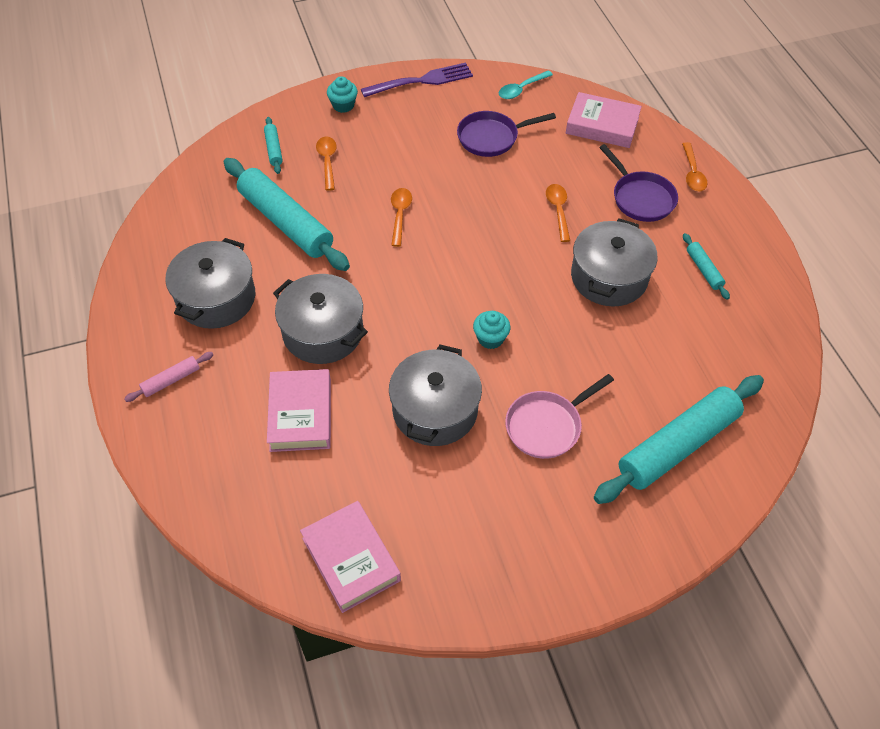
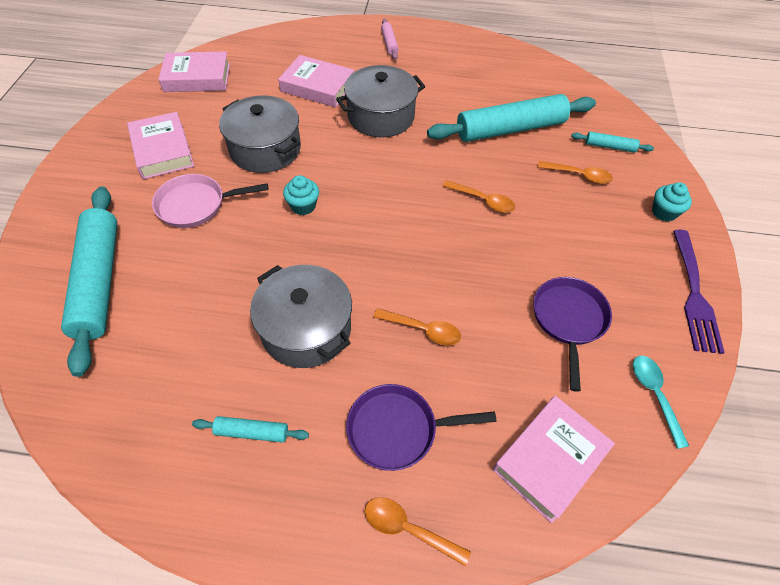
camera: 115 degrees right, 0 degrees up
grey pot [165,238,255,329] -> none
pink pan [505,374,614,459] -> pink pan turned 90 degrees counterclockwise [152,174,269,228]
none -> pink book [127,112,194,179]

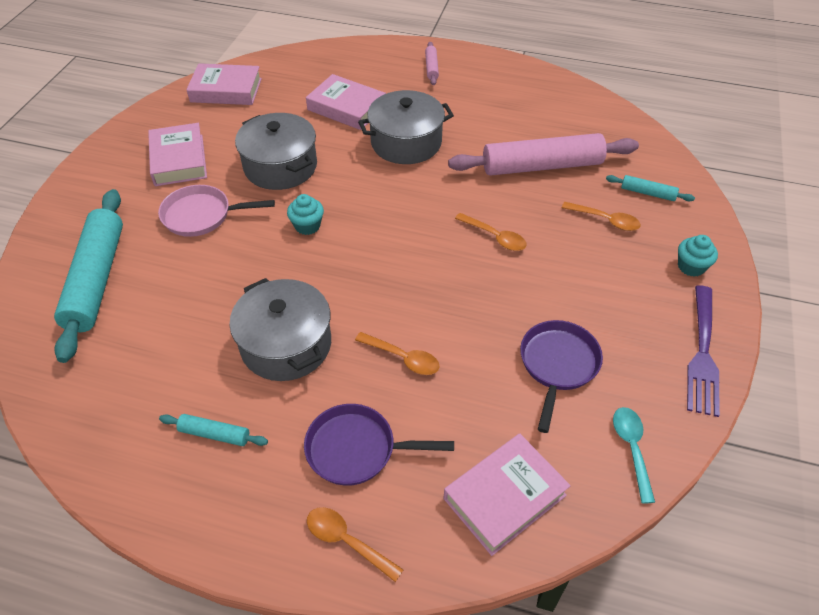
camera: 10 degrees right, 5 degrees down
turquoise rolling pin [427,94,596,142] -> pink rolling pin [448,133,639,176]

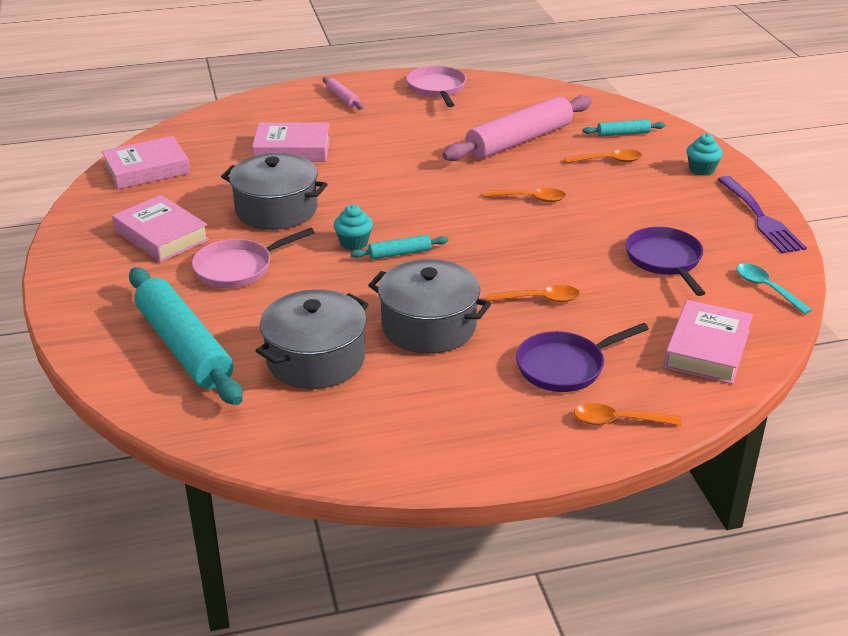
camera: 30 degrees left, 15 degrees down
turquoise rolling pin [159,414,268,446] -> turquoise rolling pin moved to [351,235,448,259]
grey pot [358,90,454,164] -> grey pot moved to [256,289,369,389]
none -> pink pan [406,66,466,107]

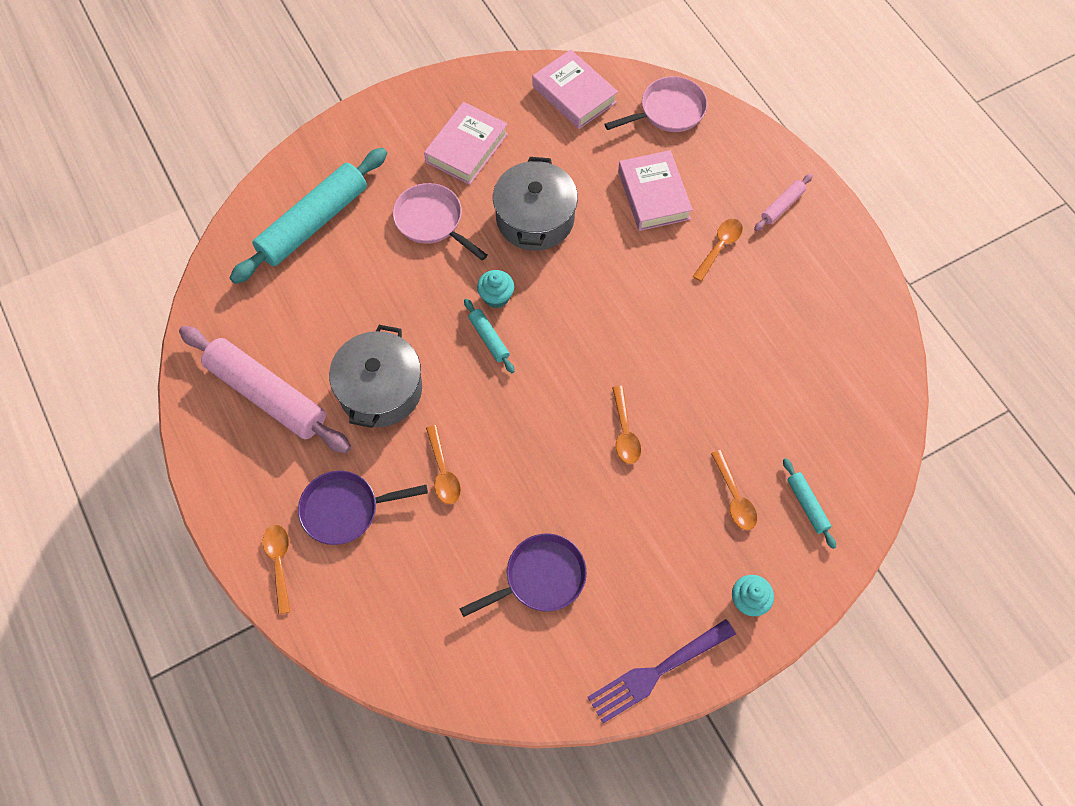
camera: 75 degrees right, 30 degrees up
grey pot [256,289,369,389] -> none
pink pan [406,66,466,107] -> pink pan moved to [604,76,708,132]
pink rolling pin [442,95,592,161] -> pink rolling pin moved to [179,326,351,453]
purple pan [516,323,649,392] -> purple pan turned 60 degrees counterclockwise [298,471,428,545]
pink book [664,300,753,384] -> none
turquoise spoon [736,263,812,314] -> none
none -> orange spoon [692,219,743,282]

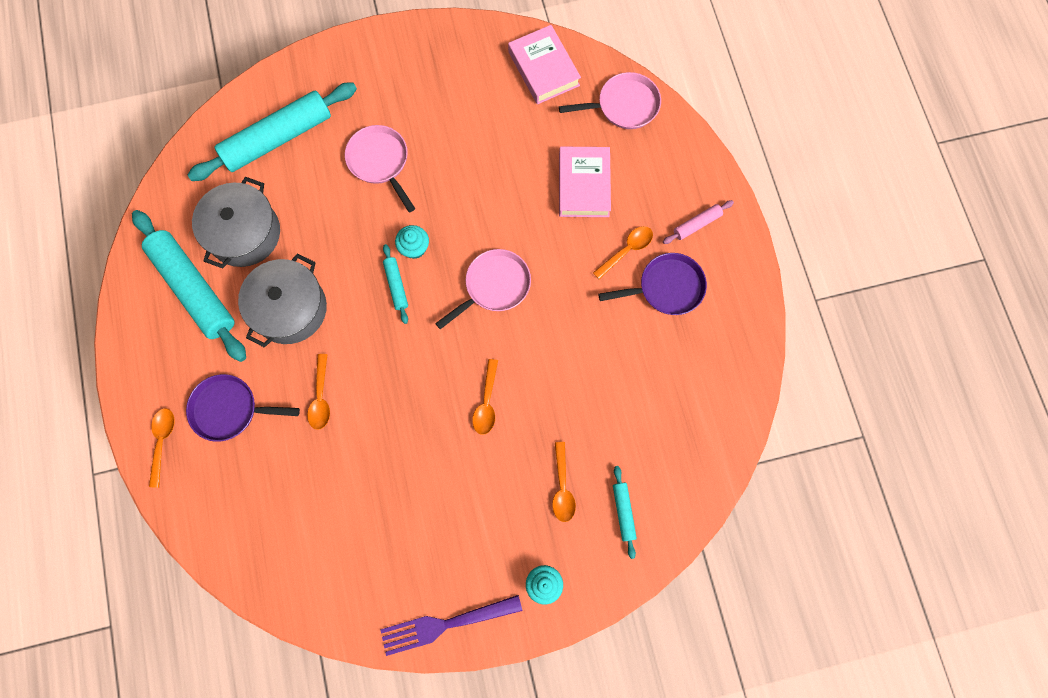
camera: 15 degrees right, 10 degrees up
pink rolling pin [179,326,351,453] -> turquoise rolling pin [132,210,246,362]
pink book [424,102,508,185] -> none
purple pan [459,533,587,617] -> purple pan moved to [598,253,707,315]
grey pot [493,157,578,251] -> grey pot moved to [192,177,280,268]
none -> pink pan [435,249,531,329]

